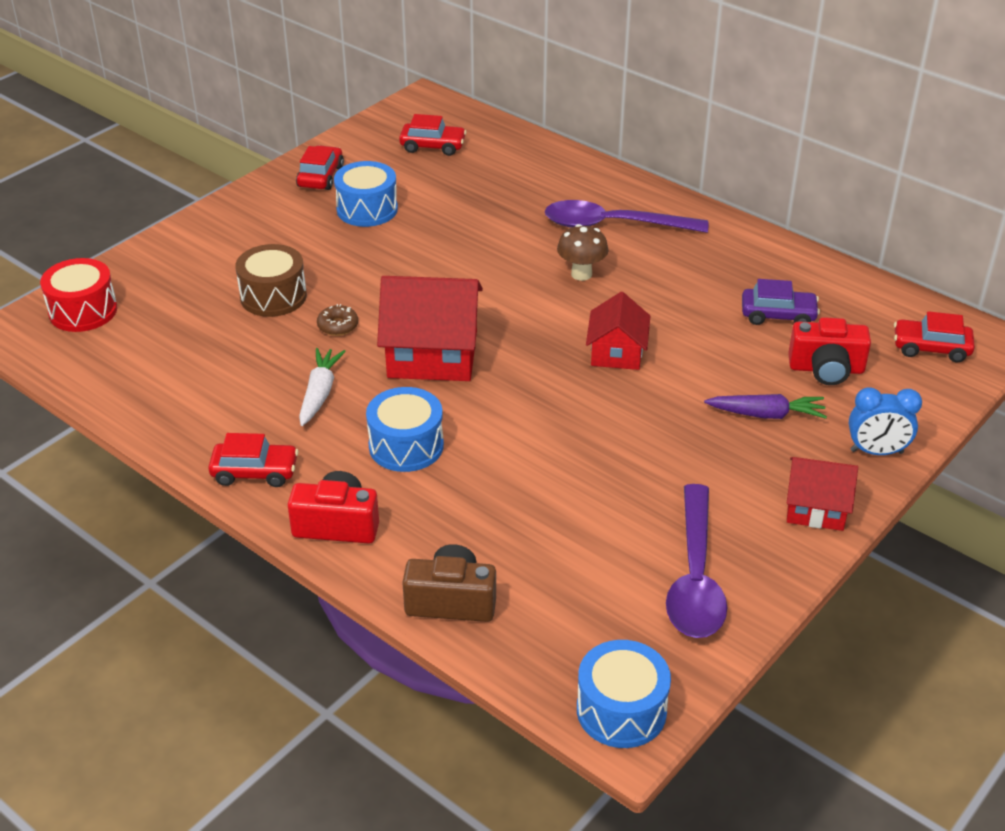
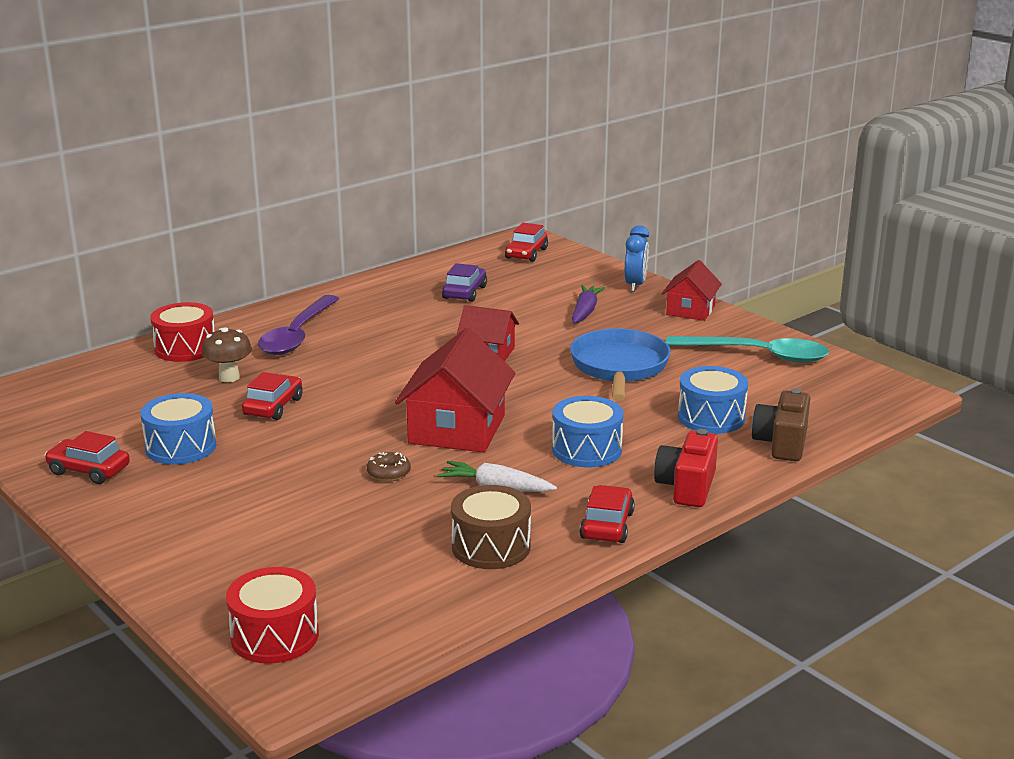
camera: 80 degrees left, 15 degrees down
brown drum [235,244,307,317] -> brown drum moved to [451,485,531,569]
red car [399,114,466,156] -> red car moved to [242,372,303,420]
brown mushroom [557,224,609,281] -> brown mushroom moved to [201,327,252,382]
blue drum [577,640,671,748] -> blue drum moved to [678,366,748,434]
purple spoon [666,484,728,638] -> turquoise spoon [666,336,829,363]
red camera [788,317,871,385] -> none
none -> red drum [150,302,214,362]
none -> blue pan [570,329,671,401]

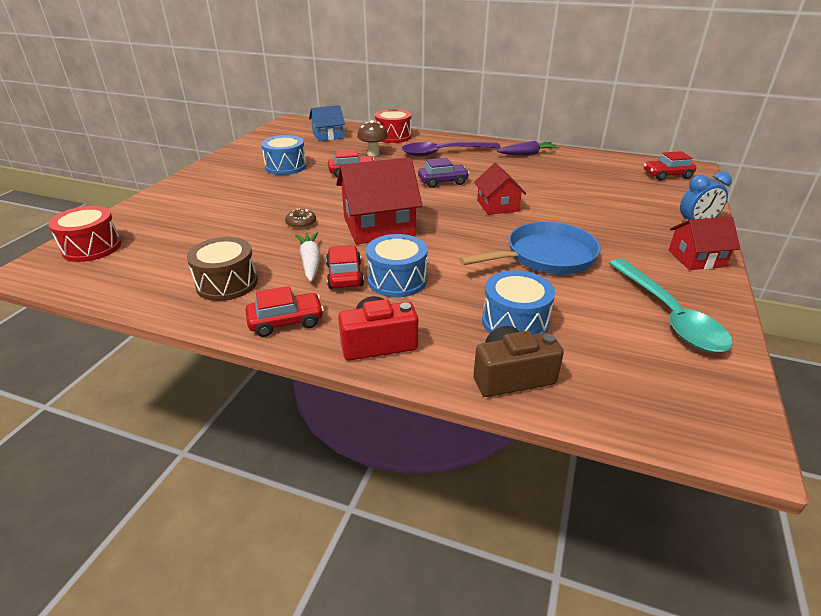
camera: 60 degrees right, 10 degrees up
red car [45,431,130,484] -> red car moved to [326,245,364,289]
purple car [442,263,487,302] -> purple car moved to [418,158,469,188]
purple carrot [572,285,605,324] -> purple carrot moved to [497,141,560,155]
none -> blue house [309,105,345,141]

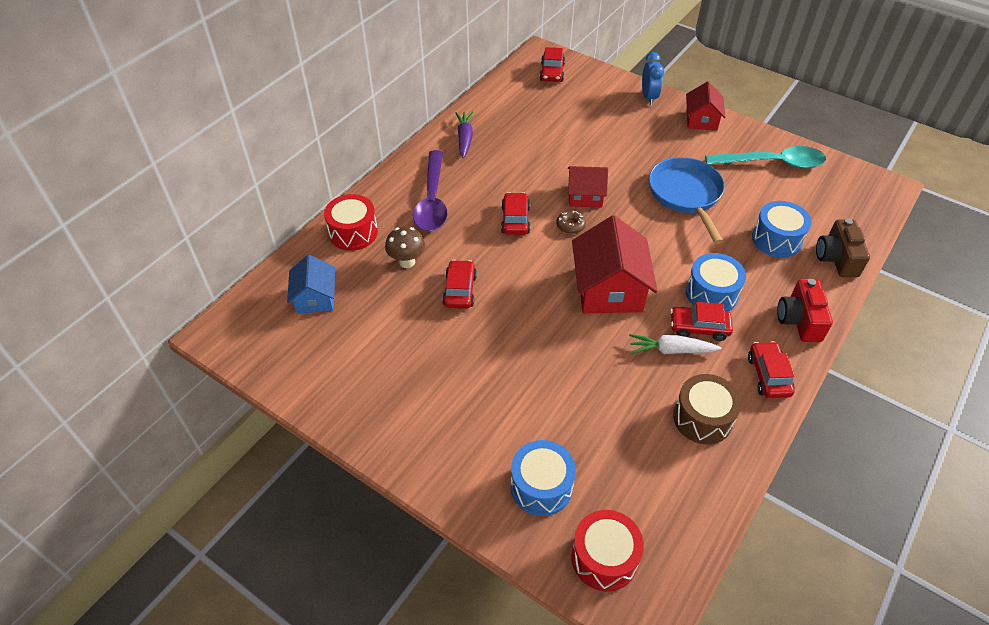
camera: 75 degrees left, 15 degrees up
blue drum [261,135,307,175] -> blue drum moved to [510,440,576,516]
brown donut [285,208,316,229] -> brown donut moved to [557,210,586,234]
purple car [418,158,469,188] -> red car [501,192,530,235]

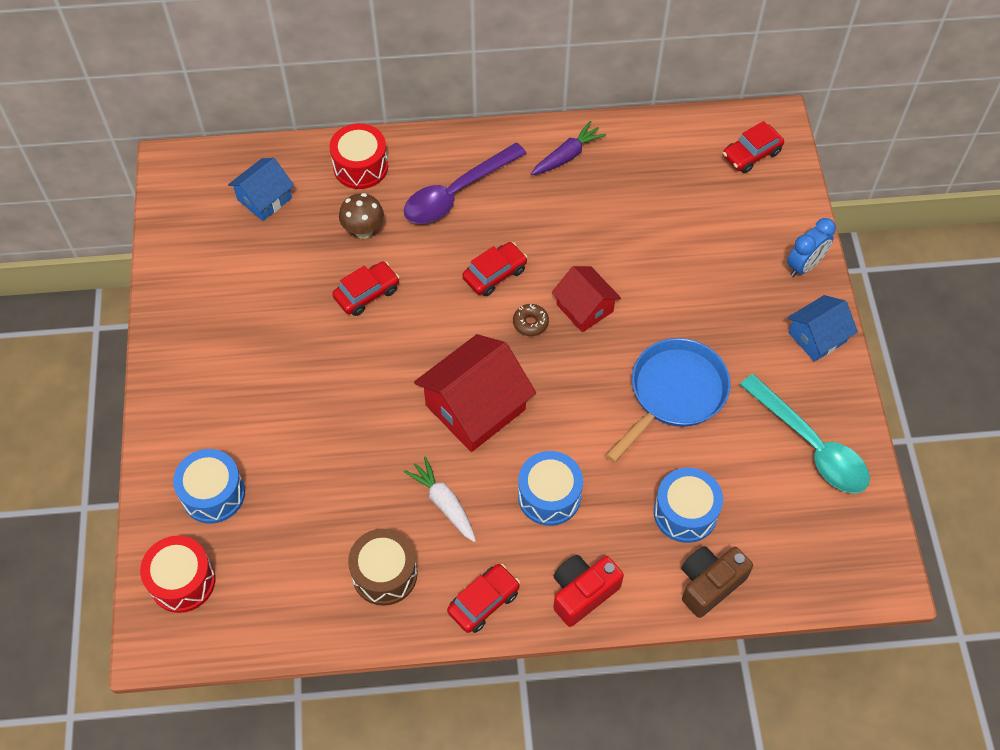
camera: 50 degrees right, 10 degrees up
red car [670,302,733,341] -> none
red house [686,81,725,130] -> blue house [787,295,858,362]

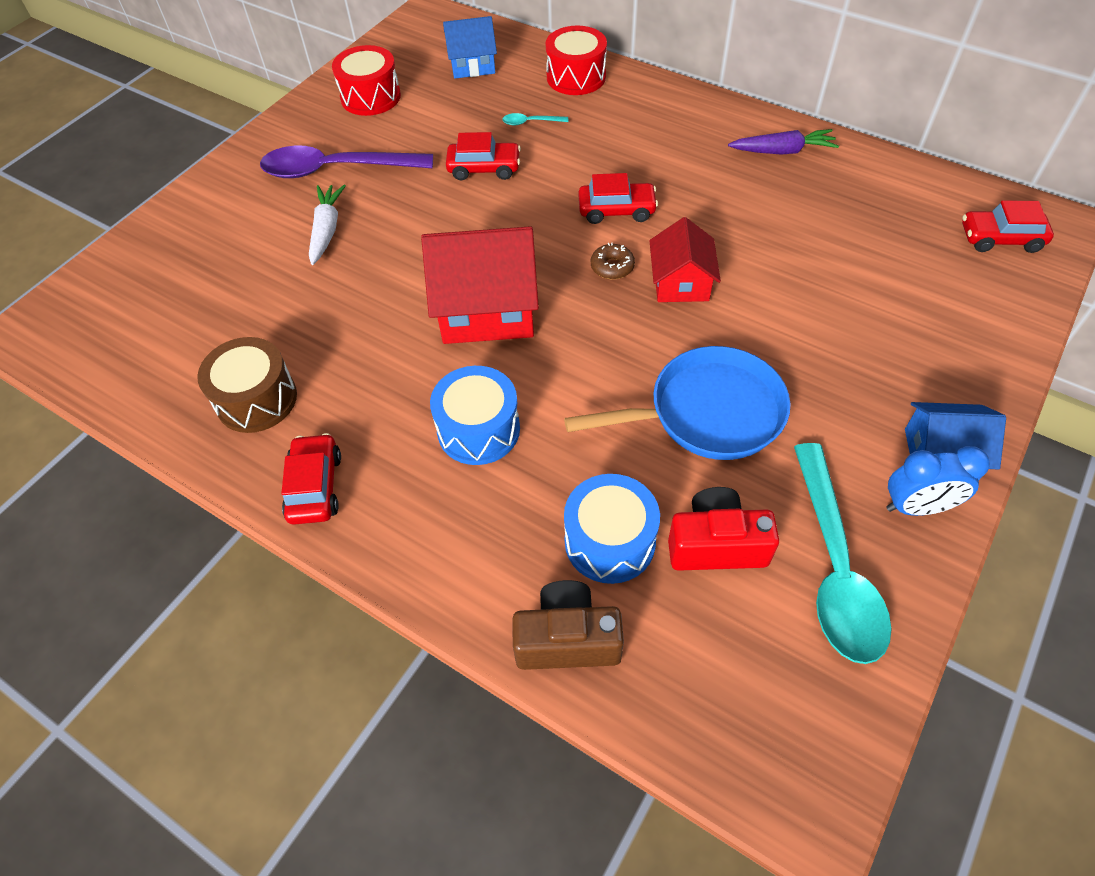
camera: 40 degrees right, 5 degrees down
red drum [140,536,216,613] -> red drum moved to [332,45,401,116]
blue drum [173,449,245,524] -> none
brown mushroom [339,193,384,239] -> turquoise spoon [502,113,568,126]
purple spoon [404,143,527,224] -> purple spoon moved to [260,145,433,178]
white carrot [404,456,476,542] -> white carrot moved to [309,185,346,265]
red car [447,564,520,633] -> red car turned 90 degrees counterclockwise [281,433,341,525]
red camera [553,555,624,627] -> red camera moved to [668,487,779,571]
blue clock [787,218,836,277] -> blue clock moved to [886,446,990,516]

